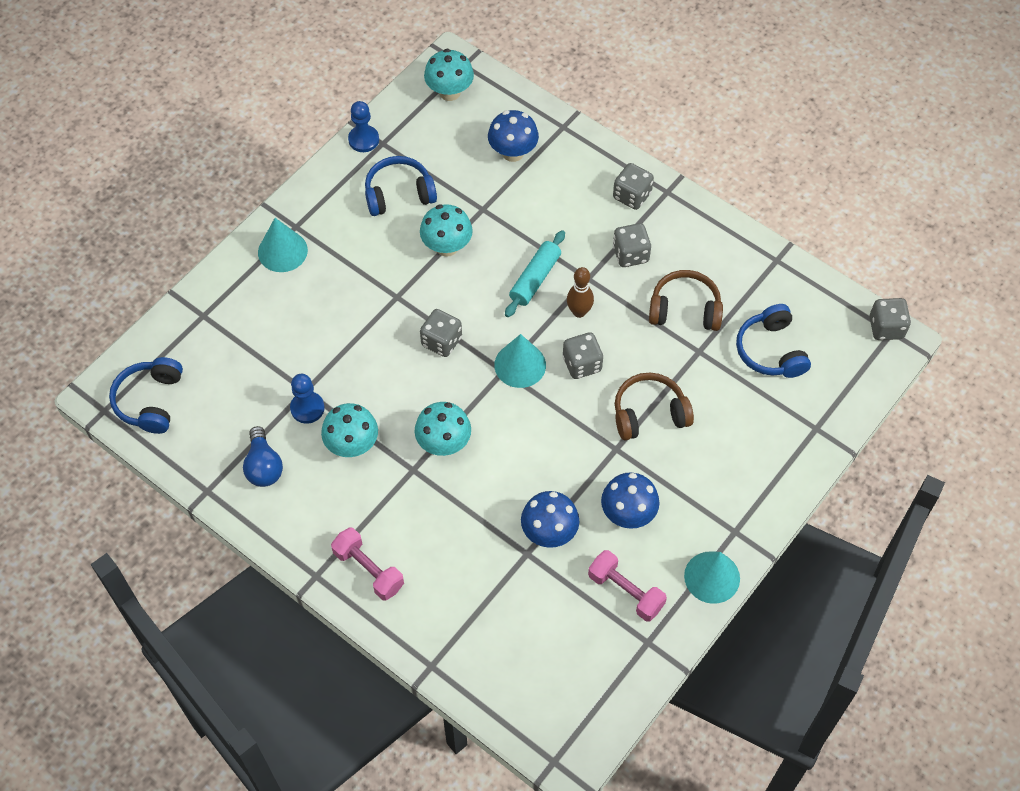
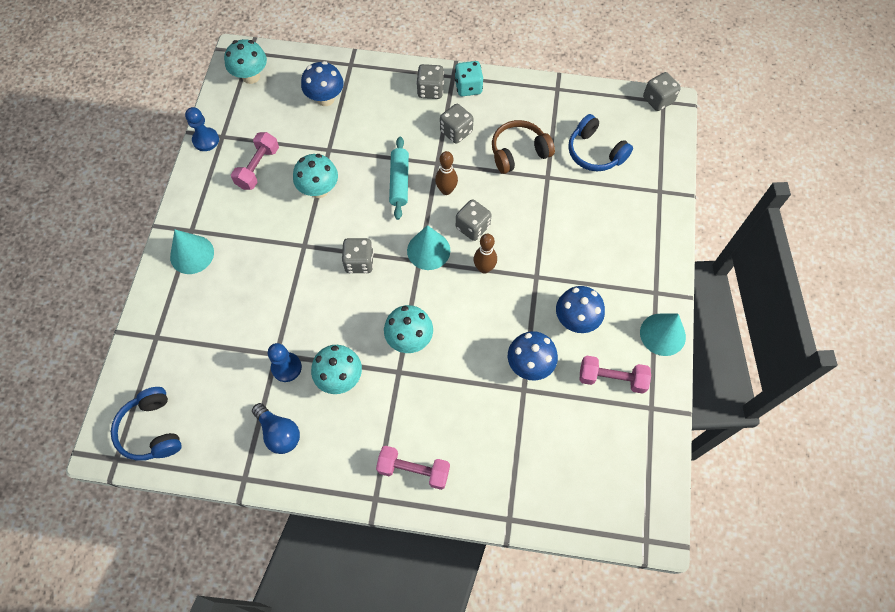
camera: 30 degrees left, 5 degrees up
blue headphones [365,156,437,216] -> pink dumbbell [231,132,279,190]
brown headphones [615,373,694,440] -> none
none -> turquoise dice [455,61,483,96]
none -> brown bowling pin [473,234,497,274]

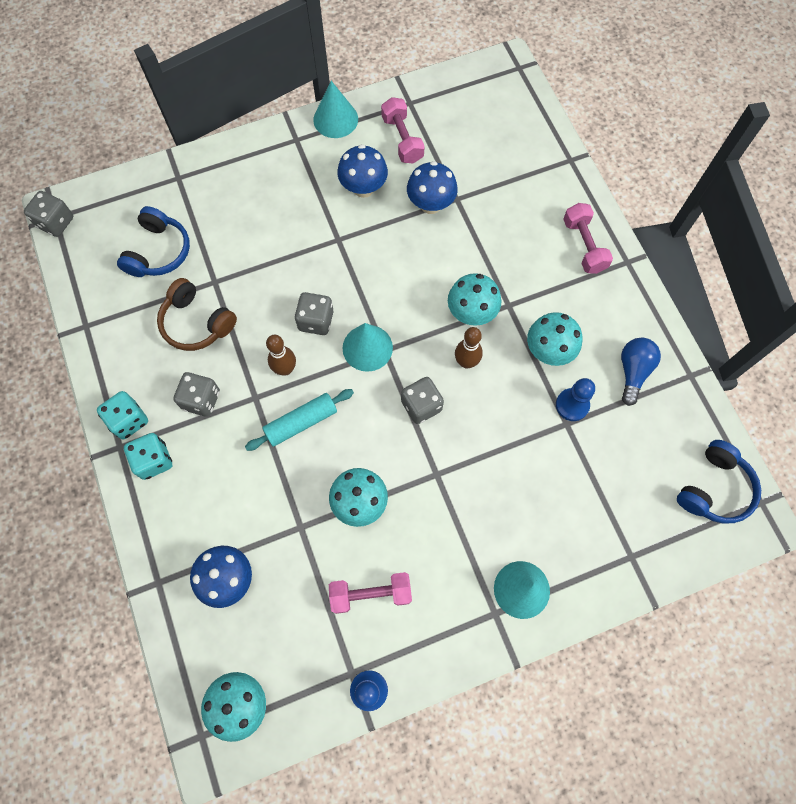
camera: 120 degrees left, 5 degrees up
grey dice [416,64,444,99] -> turquoise dice [124,433,173,480]
brown bowling pin [473,234,497,274] -> brown bowling pin moved to [455,327,483,368]

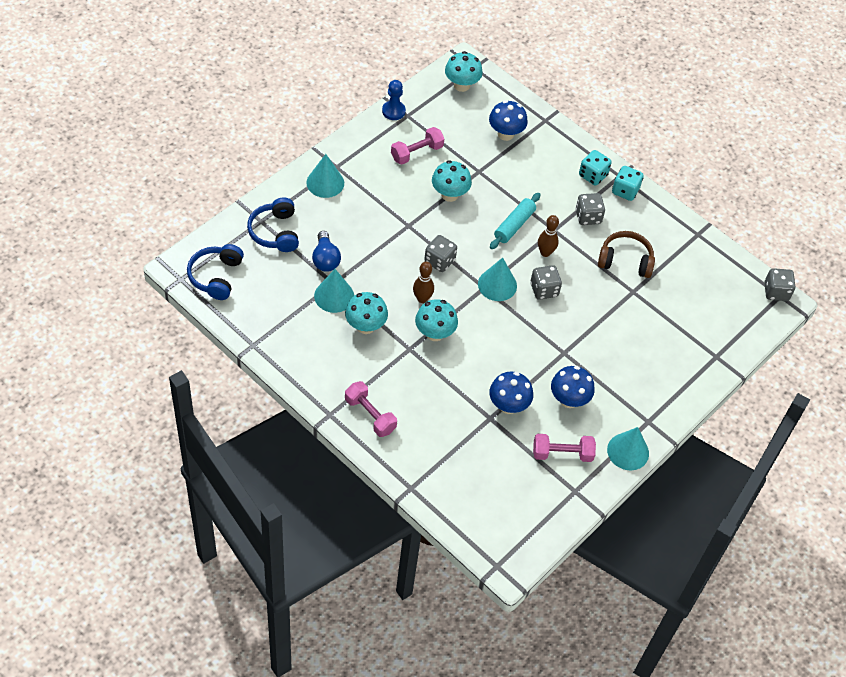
camera: 150 degrees right, 15 degrees down
blue headphones [117,206,190,277] -> blue headphones moved to [247,197,299,252]
pink dumbbell [381,97,425,164] -> pink dumbbell turned 45 degrees counterclockwise [533,434,596,462]
blue pawn [556,378,595,421] -> turquoise cone [314,269,354,313]
blue light bulb [621,338,661,406] -> blue light bulb moved to [312,231,341,272]

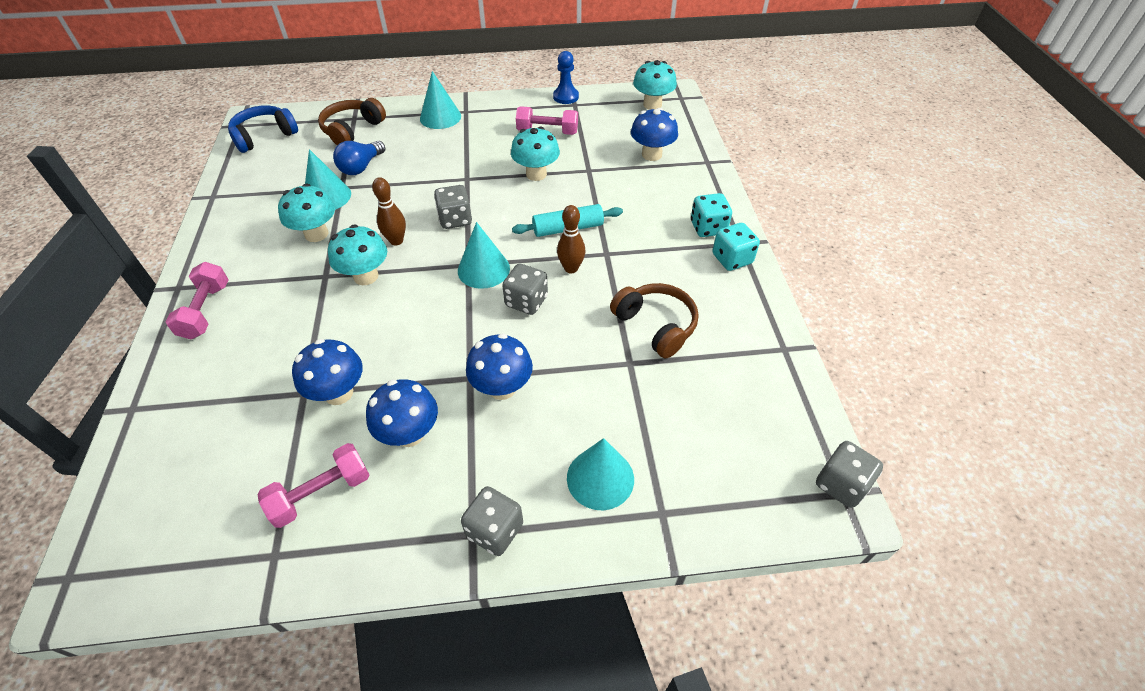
camera: 45 degrees right, 5 degrees down
blue headphones [247,197,299,252] -> brown headphones [318,98,386,146]
pink dumbbell [533,434,596,462] -> pink dumbbell turned 75 degrees counterclockwise [257,443,370,528]
grey dice [575,193,605,225] -> grey dice moved to [461,486,523,556]
turquoise cone [607,427,649,470] -> turquoise cone moved to [567,438,634,510]
none -> blue mushroom [466,333,533,400]

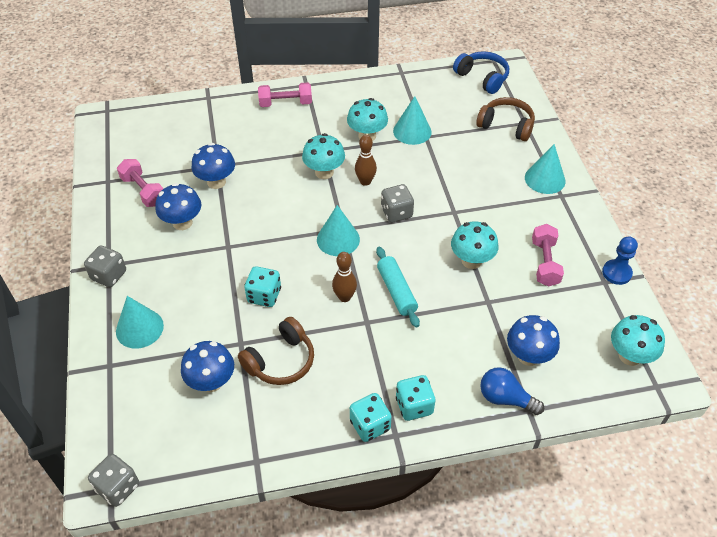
camera: 85 degrees right, 0 degrees up
blue light bulb [333,141,385,175] -> blue light bulb moved to [480,367,544,415]
blue mushroom [466,333,533,400] -> blue mushroom moved to [181,341,234,392]
grey dice [502,263,548,315] -> none
none -> turquoise dice [244,266,281,307]

